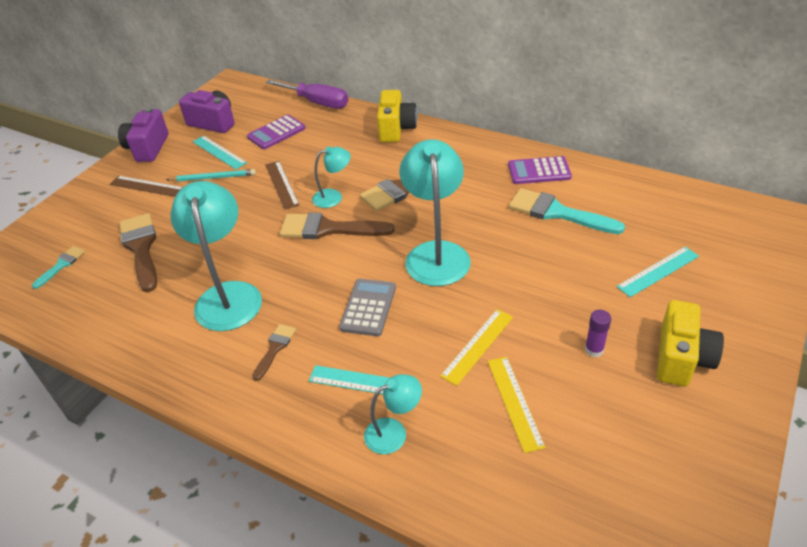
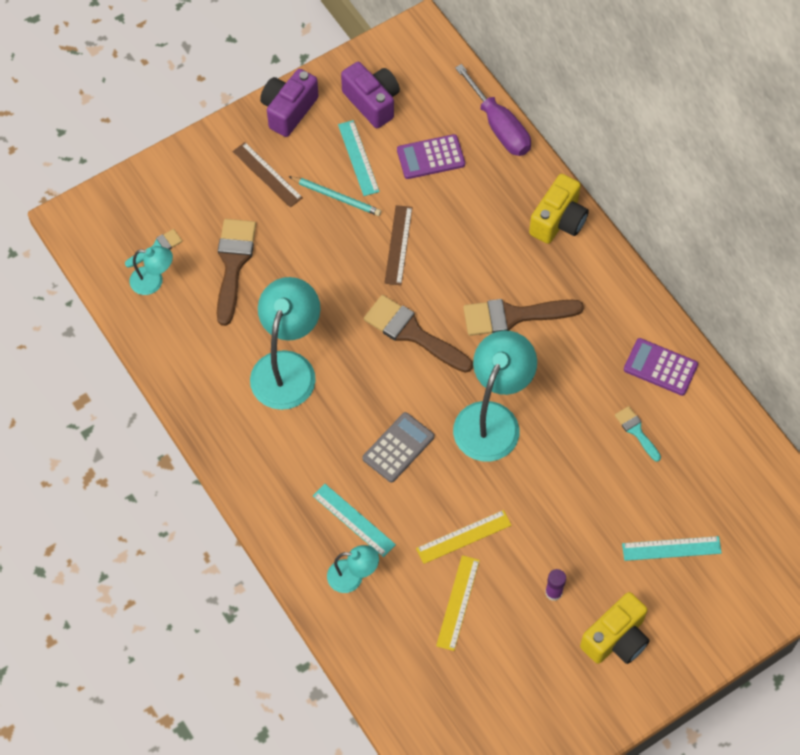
camera: 25 degrees right, 20 degrees up
brown brush [253,324,296,381] -> none
turquoise lamp [312,146,351,208] -> turquoise lamp moved to [129,246,173,295]
turquoise brush [509,188,625,234] -> turquoise brush [615,406,661,462], size x0.52

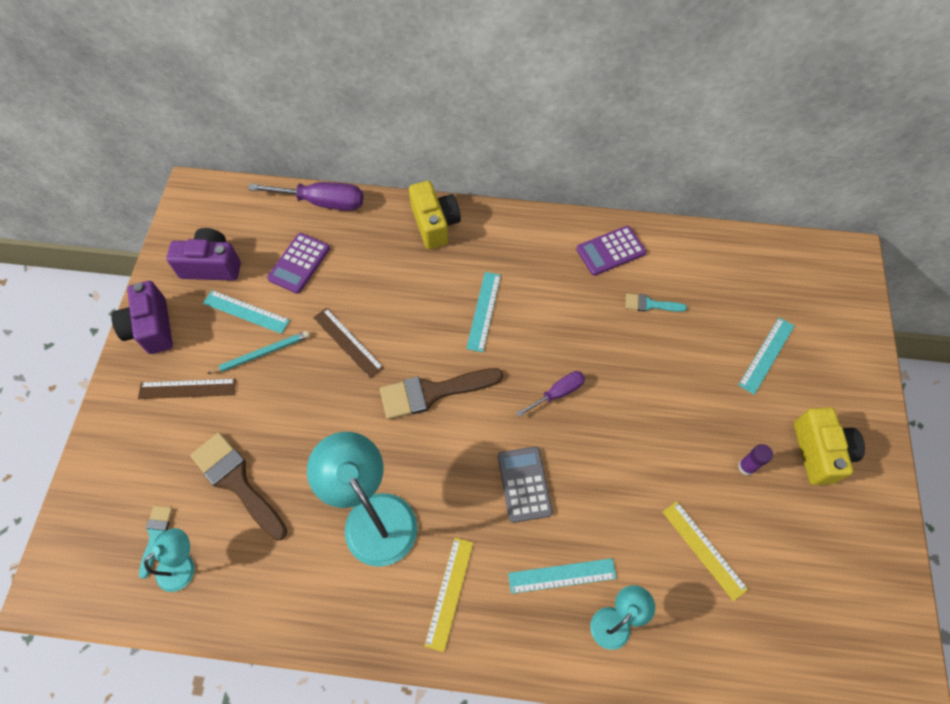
camera: 50 degrees left, 0 degrees up
yellow ruler [416,510,512,564] -> yellow ruler moved to [424,538,473,652]
turquoise lamp [453,330,537,462] -> purple screwdriver [517,371,585,417]
brown brush [463,299,584,336] -> turquoise ruler [466,272,501,352]

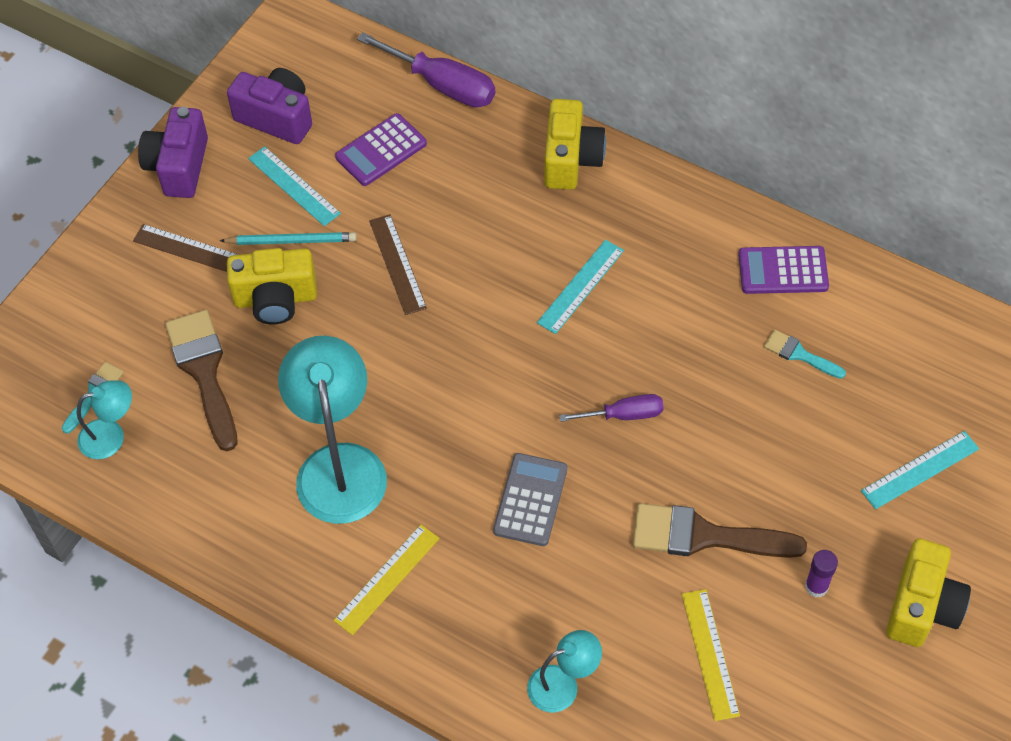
camera: 25 degrees right, 5 degrees down
brown brush [380,368,503,419] -> brown brush moved to [633,503,807,558]
turquoise ruler [508,558,617,594] -> none
none -> yellow camera [227,248,317,325]

